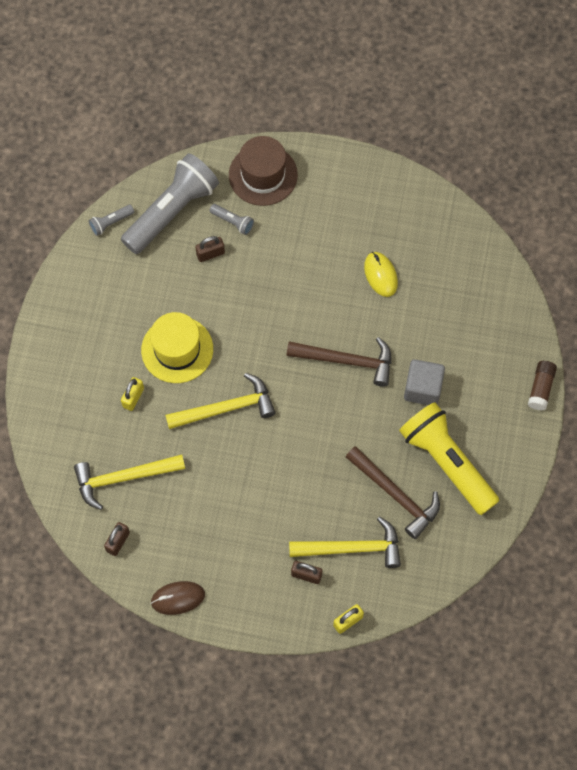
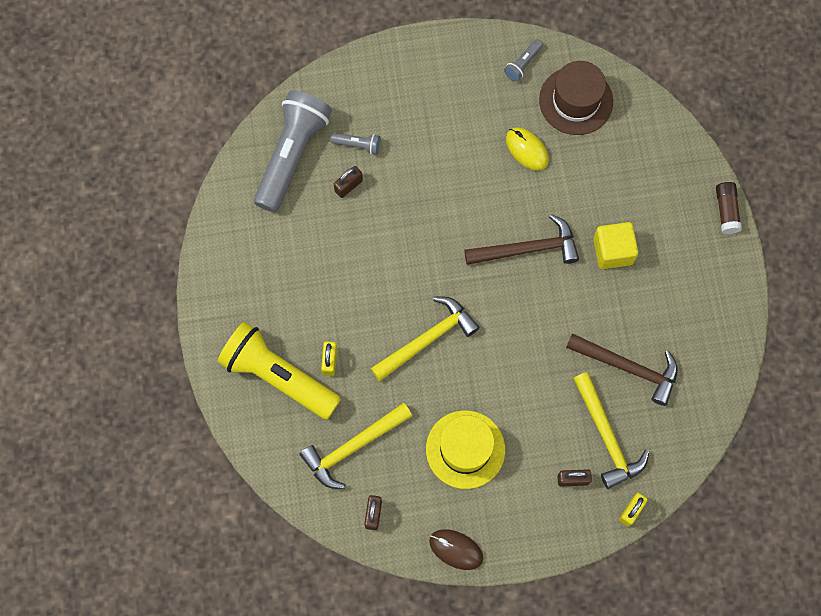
camera: 20 degrees left, 5 degrees up
grey flashlight [89,205,134,236] -> grey flashlight moved to [504,39,543,82]
yellow hat [141,312,213,383] -> yellow hat moved to [426,410,505,489]
brown mouse [150,581,205,615] -> brown mouse turned 60 degrees clockwise [429,529,483,570]
brown hat [229,136,298,206] -> brown hat moved to [539,61,613,135]
yellow hammer [289,517,401,568] -> yellow hammer turned 90 degrees clockwise [573,372,649,489]
yellow flashlight [399,402,499,515] -> yellow flashlight moved to [217,322,341,420]
grey cube [404,359,445,405] -> yellow cube [593,222,638,269]

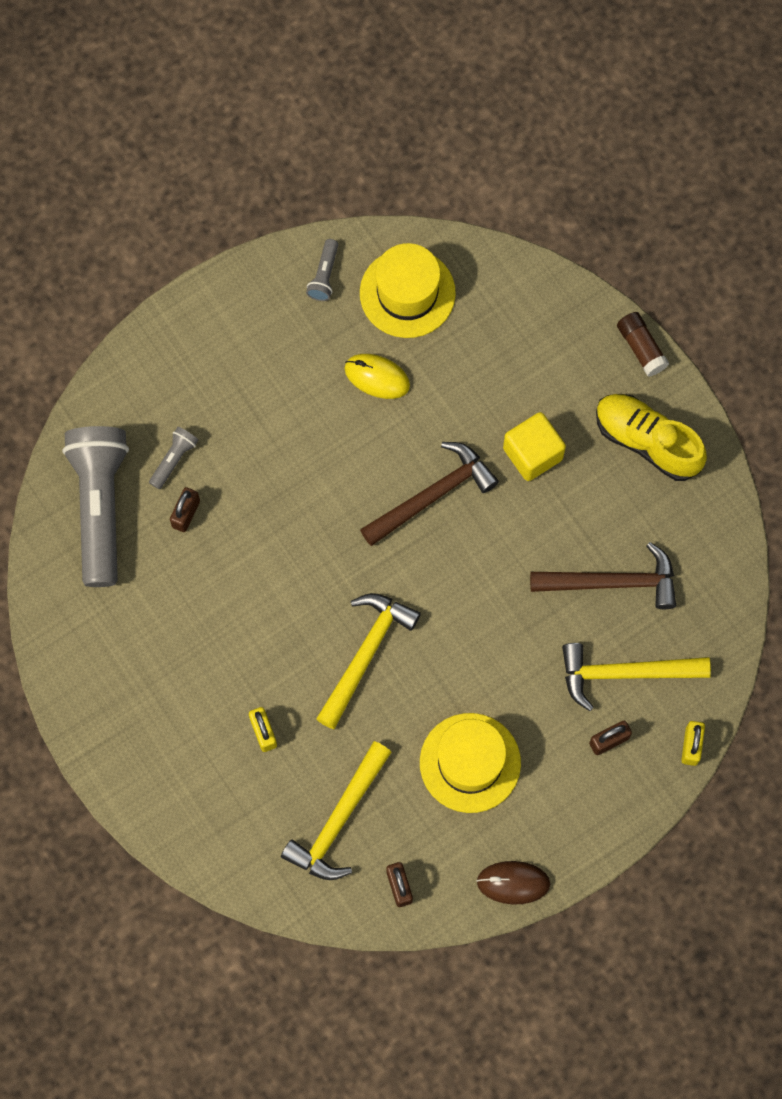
camera: 25 degrees left, 0 degrees up
yellow flashlight [217,322,341,420] -> none
grey flashlight [331,133,381,155] -> grey flashlight turned 45 degrees counterclockwise [149,427,198,489]
brown hat [539,61,613,135] -> yellow hat [360,243,456,338]
yellow hammer [573,372,649,489] -> yellow hammer turned 135 degrees clockwise [562,643,711,711]
none -> yellow shoe [596,394,707,481]

